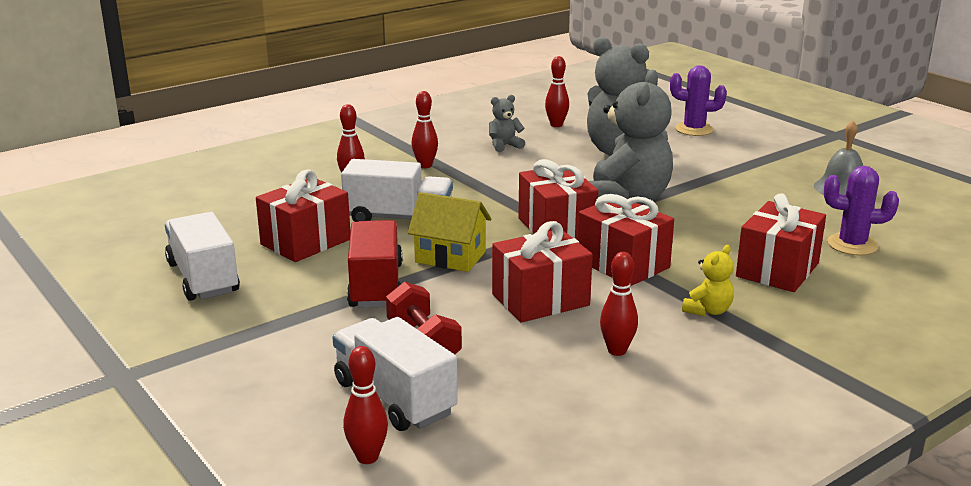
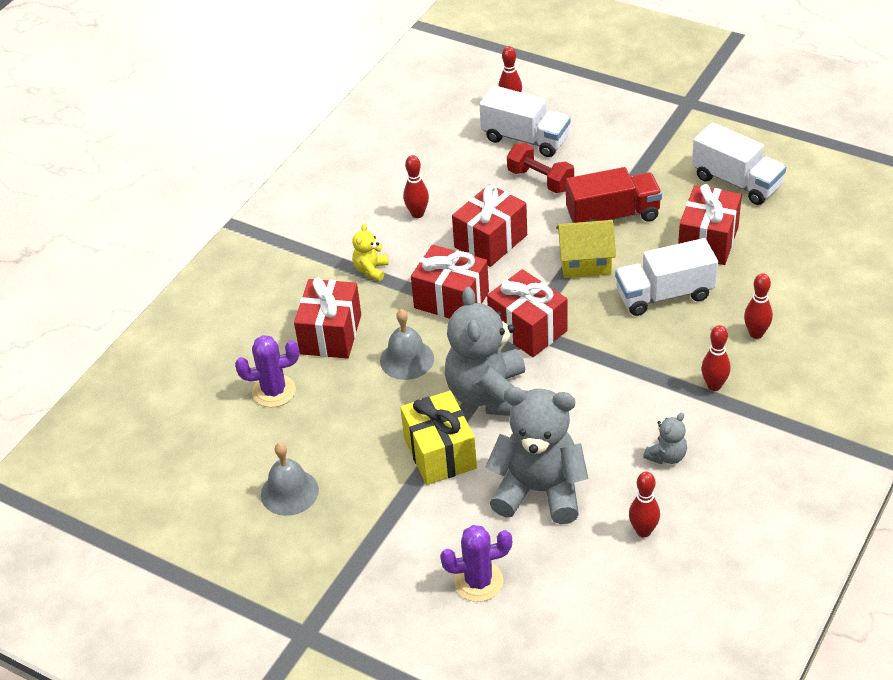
camera: 160 degrees right, 20 degrees up
red truck [347,220,403,308] -> red truck turned 75 degrees counterclockwise [566,167,662,223]
none -> grey bell [380,309,434,380]
none -> yellow gift [400,391,477,485]

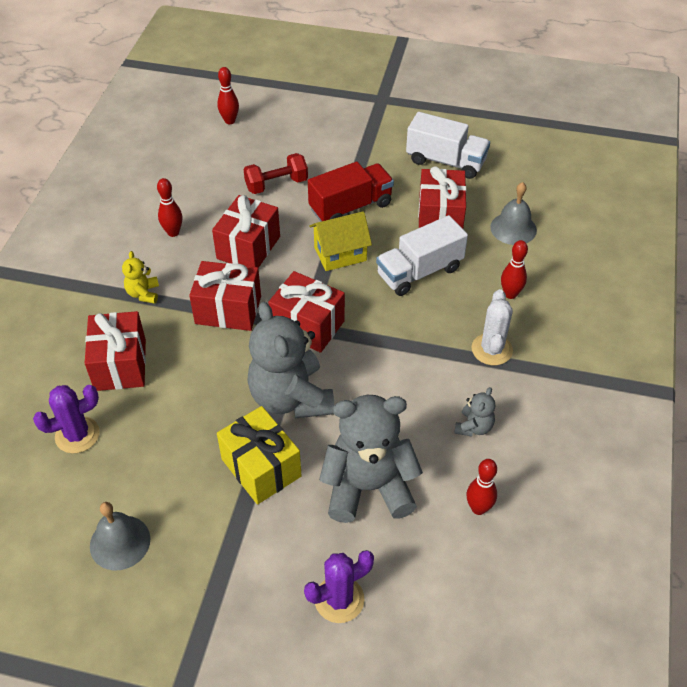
camera: 20 degrees left, 5 degrees up
grey bell [380,309,434,380] -> grey bell moved to [490,182,537,245]
white truck [479,85,570,157] -> none
red dumbbell [507,143,574,193] -> red dumbbell turned 45 degrees counterclockwise [243,153,308,194]
red bowling pin [701,325,731,391] -> white cactus [472,289,513,365]

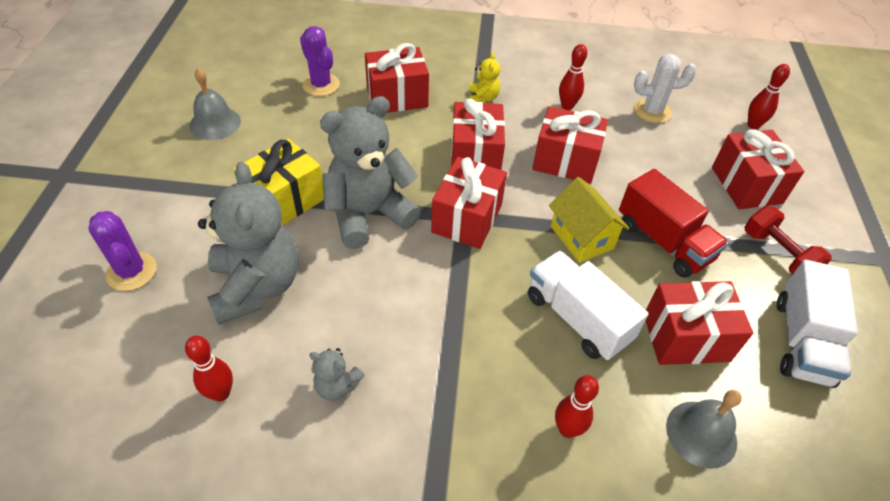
camera: 80 degrees right, 0 degrees up
yellow teddy bear [122,251,159,304] -> yellow teddy bear turned 105 degrees clockwise [468,52,501,103]
red dumbbell [243,153,308,194] -> red dumbbell moved to [745,206,832,274]
white cactus [472,289,513,365] -> white cactus moved to [634,54,697,123]
none -> red gift [712,129,804,209]

